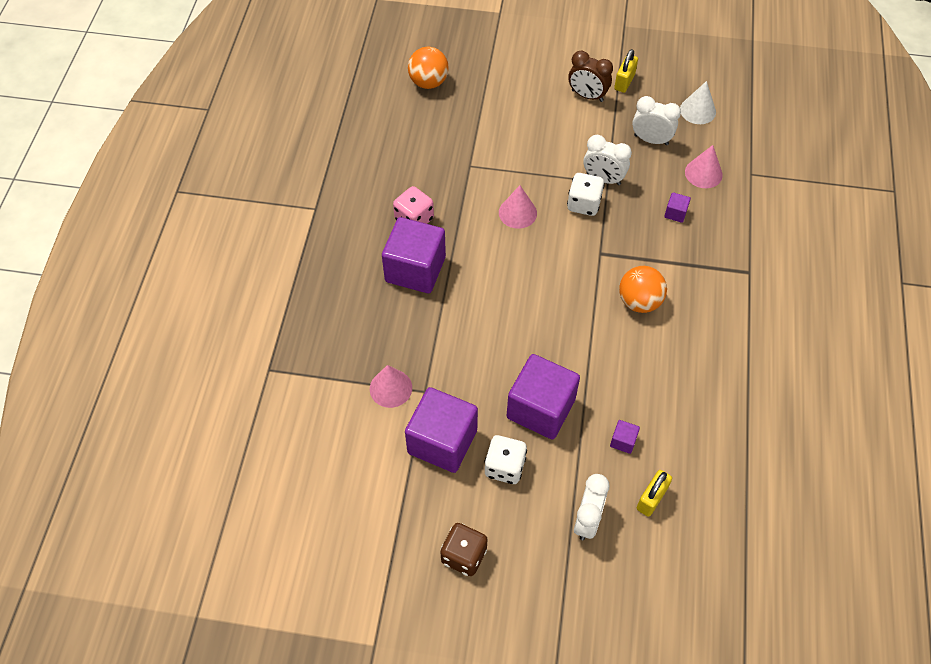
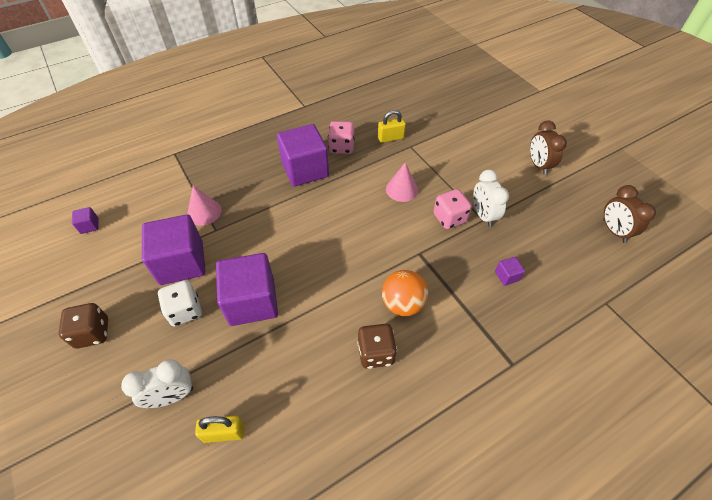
camera: 50 degrees right, 5 degrees down
orange ball [408,47,449,89] -> none
white dice [567,173,605,216] -> pink dice [433,189,472,229]
purple cube [610,420,640,454] -> purple cube moved to [72,207,98,234]
yellow padlock [614,49,638,93] -> yellow padlock moved to [378,110,406,143]
white clock [632,96,681,145] -> none
white cone [680,81,716,124] -> brown clock [603,185,656,243]
pink cone [685,145,723,188] -> none
none -> brown dice [357,324,397,369]

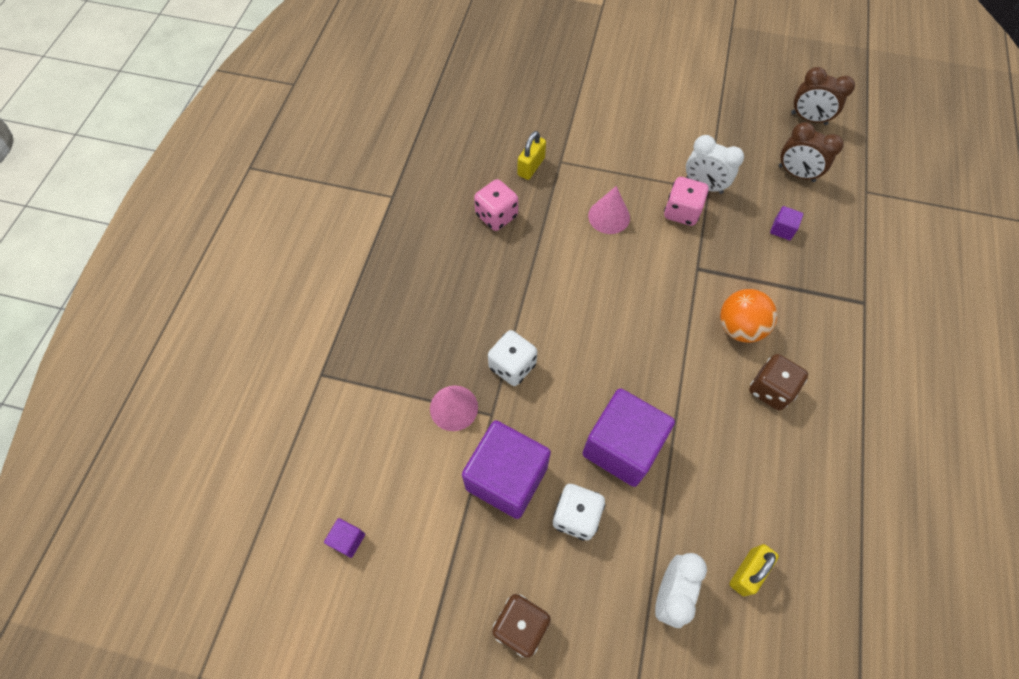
camera: 45 degrees left, 10 degrees up
purple cube [277,124,329,186] -> none
brown clock [530,120,567,175] -> brown clock moved to [779,122,843,182]
none -> white dice [488,330,537,386]

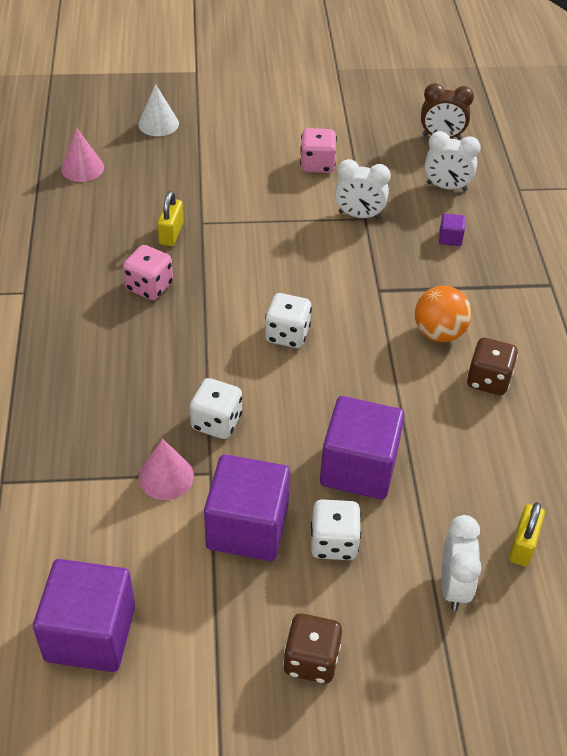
camera: 20 degrees left, 15 degrees down
purple cube [324,518,365,558] -> purple cube [33,559,135,672], size x2.45
pink cone [588,186,630,234] -> pink cone moved to [61,129,104,182]
pink dice [664,177,709,226] -> pink dice moved to [300,128,337,173]
brown clock [779,122,843,182] -> white clock [425,131,481,191]
none -> white cone [138,84,179,136]
none -> white dice [265,293,312,348]

